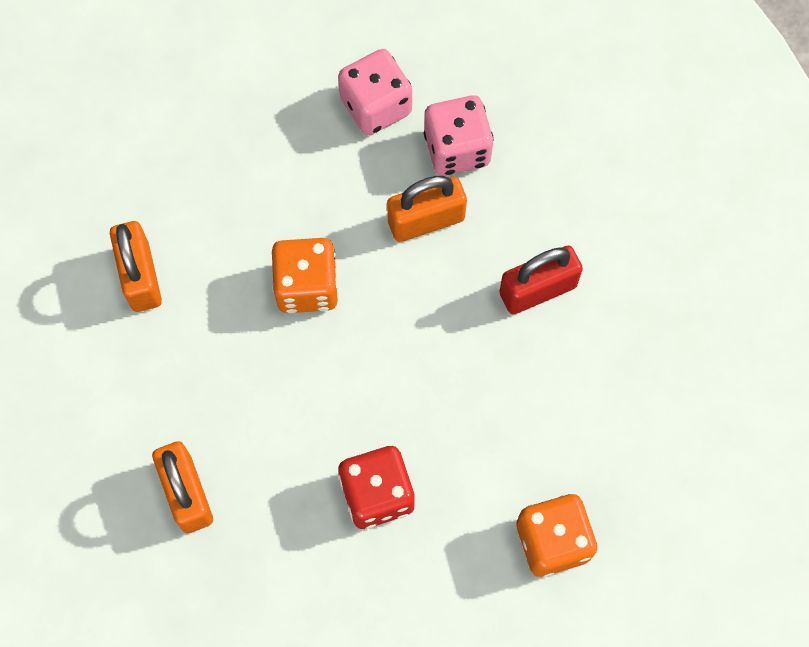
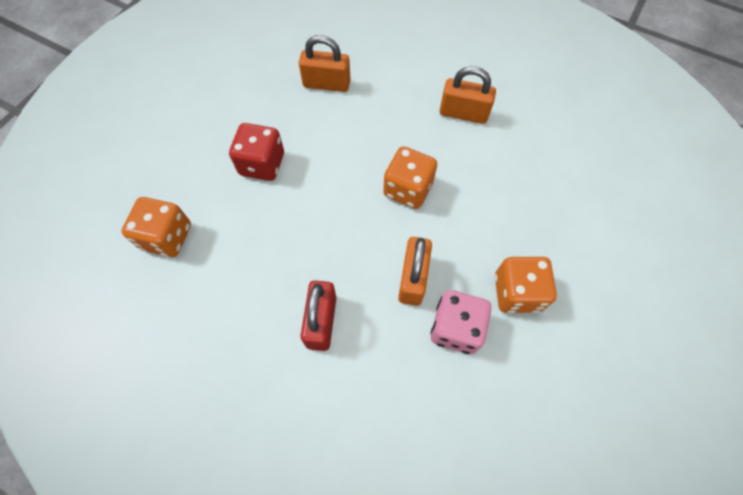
camera: 120 degrees right, 5 degrees down
pink dice [338,49,412,135] -> orange dice [495,257,557,313]

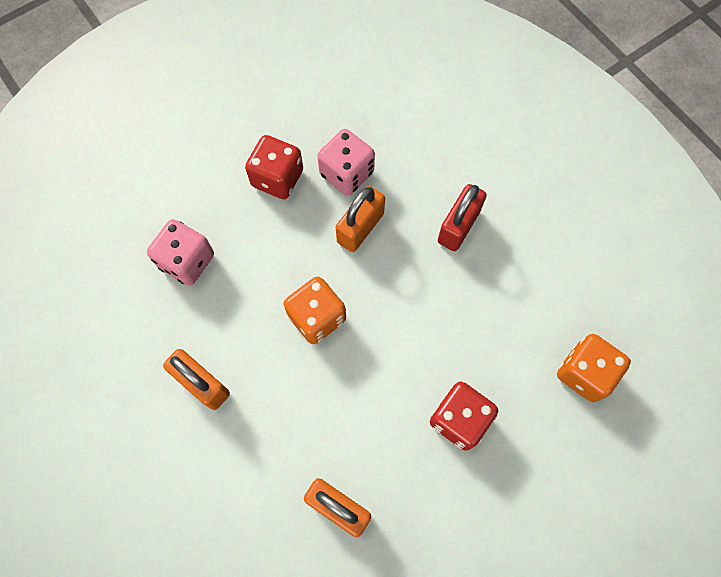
camera: 155 degrees left, 5 degrees up
orange dice [495,257,557,313] -> red dice [245,135,303,199]
none -> pink dice [147,219,214,286]

